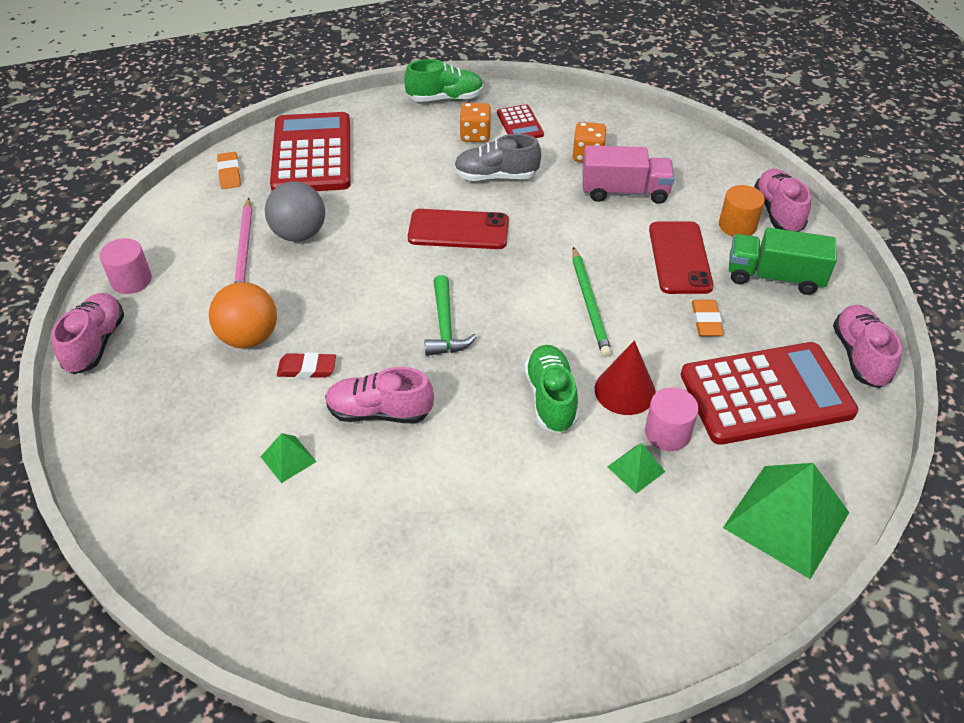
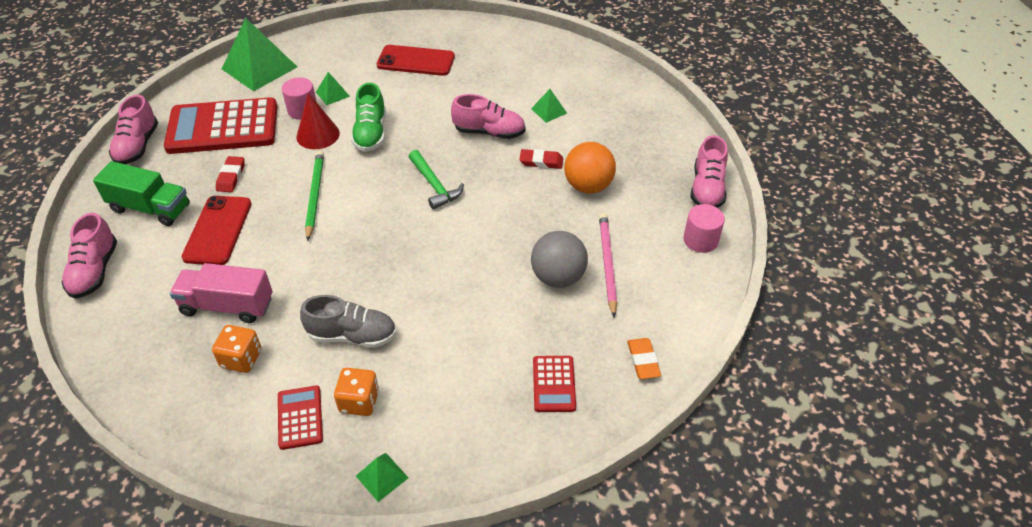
camera: 175 degrees left, 0 degrees up
red calculator [270,112,350,191] -> red calculator [533,356,576,412], size x0.46
green shoe [404,59,484,102] -> green pyramid [356,453,409,502]
red phone [408,209,509,249] -> red phone moved to [377,45,455,76]
green hammer [425,275,477,356] -> green hammer turned 150 degrees clockwise [409,150,464,210]
orange eraser [692,300,724,336] -> red eraser [216,156,244,192]
orange cylinder [719,185,765,237] -> none

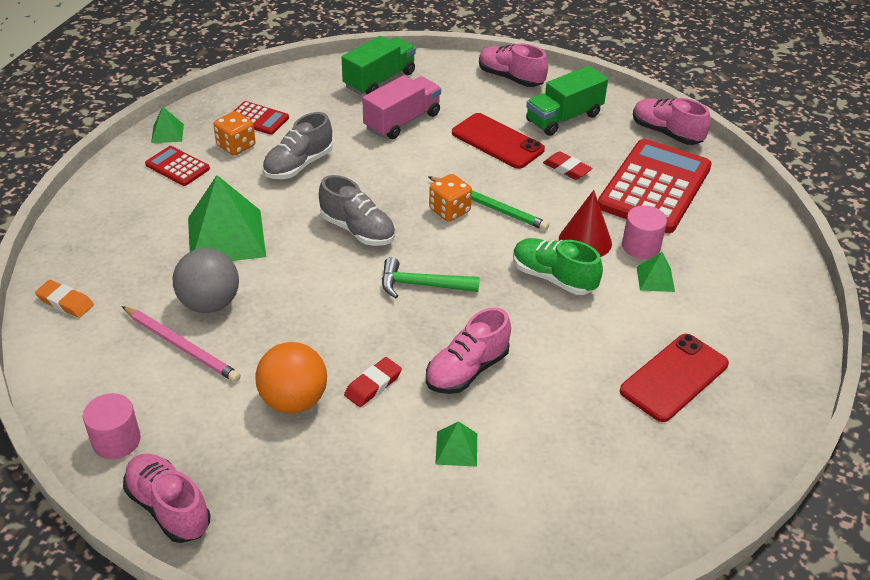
camera: 125 degrees right, 5 degrees down
orange dice [212,325,262,373] -> orange dice moved to [429,174,472,222]
green pyramid [222,18,297,91] -> green pyramid moved to [188,175,266,261]
red calculator [533,356,576,412] -> red calculator moved to [145,146,210,186]
none -> grey shoe [319,175,395,246]
none -> green truck [342,36,416,95]

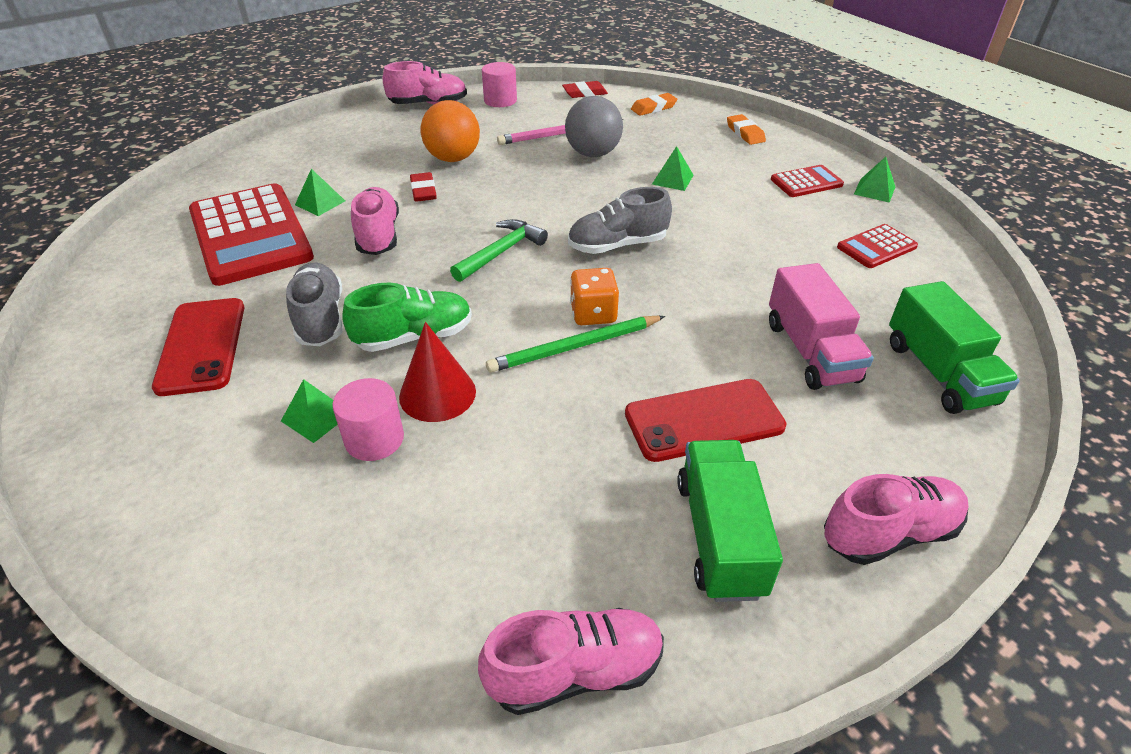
camera: 125 degrees right, 0 degrees up
green pyramid [188,175,266,261] -> green pyramid [652,146,694,191], size x0.46
orange dice [213,111,256,156] -> none
grey shoe [263,112,332,179] -> grey shoe moved to [286,263,342,346]
red eraser [543,151,592,180] -> red eraser moved to [562,81,608,98]
red calculator [598,139,712,233] -> red calculator moved to [189,183,314,286]
none -> orange eraser [727,114,766,145]

